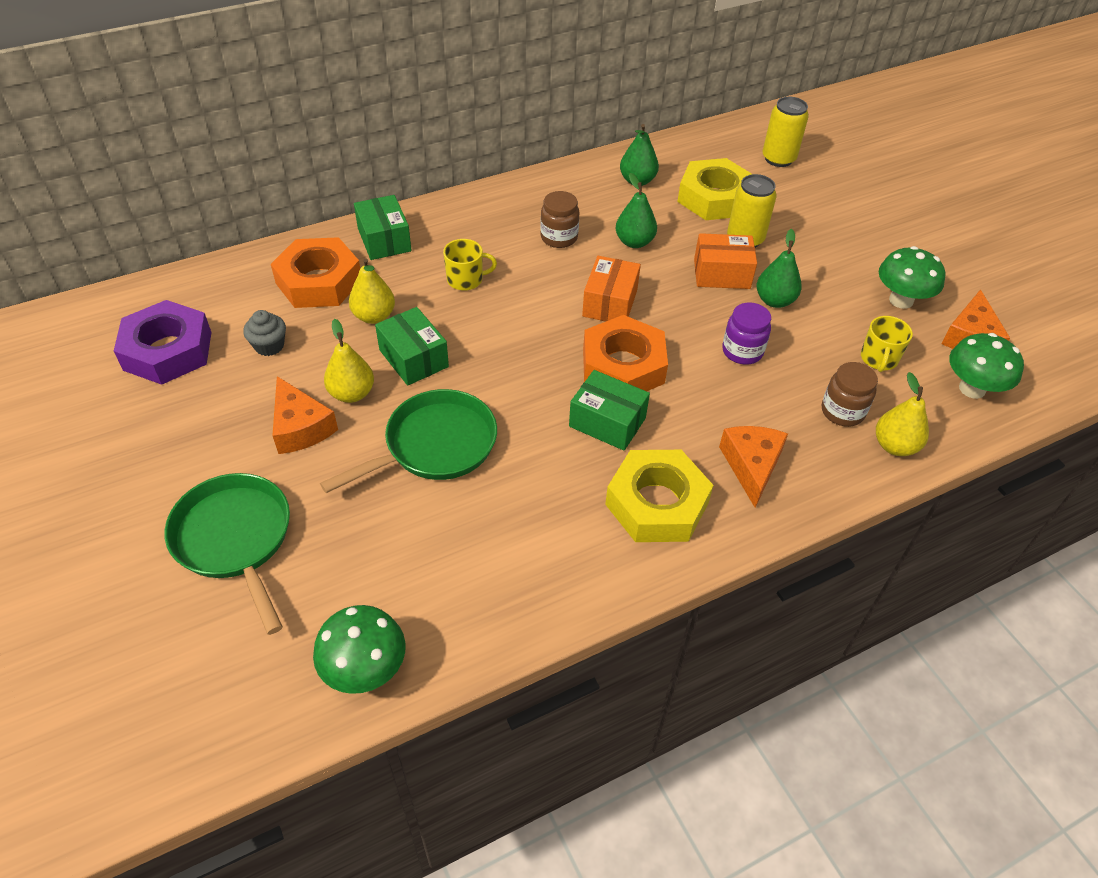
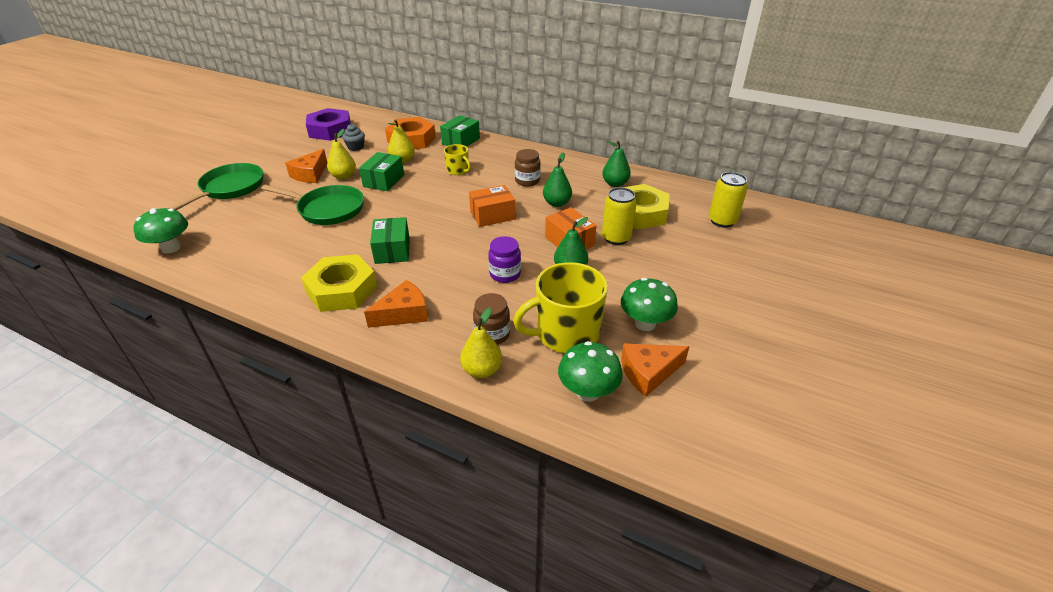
camera: 55 degrees right, 10 degrees down
orange nut [583,315,668,391] -> none
yellow mug [861,316,913,372] -> yellow mug [513,262,608,353], size x1.96

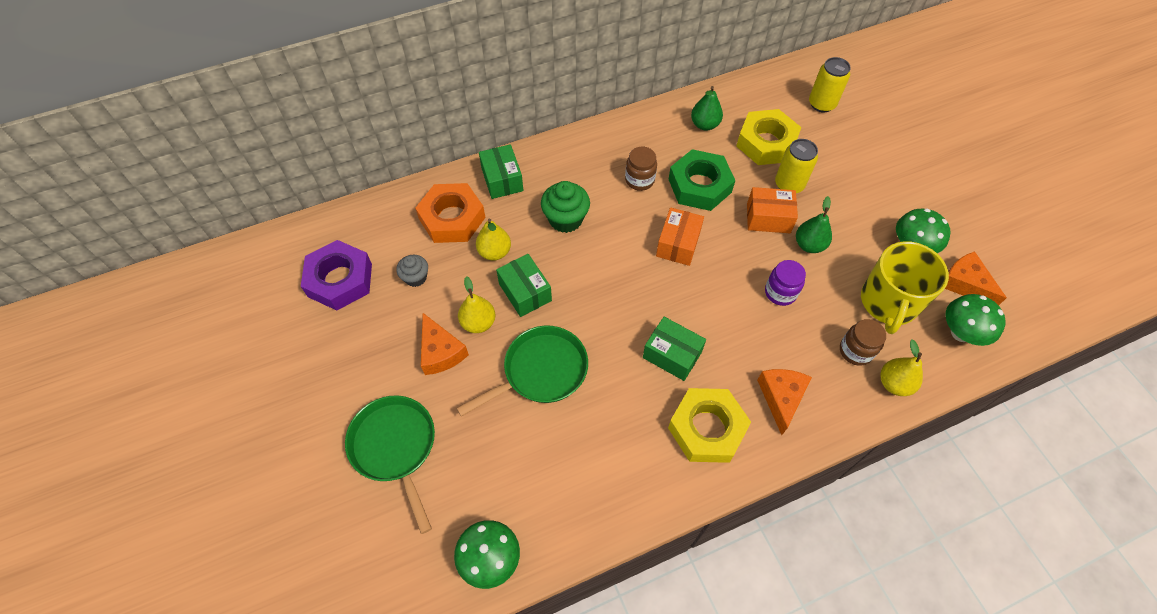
camera: 50 degrees left, 20 degrees up
yellow mug [444,144,471,175] -> green cupcake [541,181,590,233]
green pear [543,152,572,207] -> green nut [668,149,735,211]
orange cheese [621,344,690,397] -> orange cheese turned 120 degrees clockwise [945,251,1007,305]

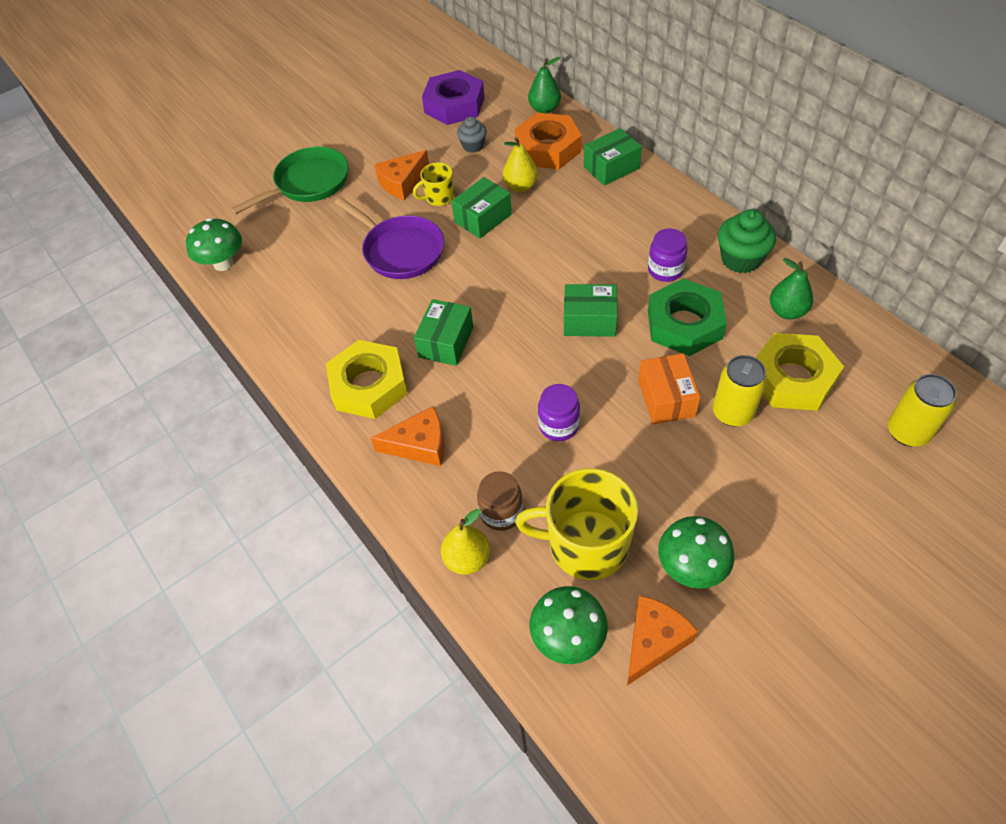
camera: 80 degrees right, 5 degrees down
green pan [456,326,588,417] -> purple pan [335,197,444,279]
yellow pear [458,276,495,333] -> yellow mug [413,162,455,206]
green cupcake [541,181,590,233] -> green cupcake moved to [718,209,776,273]
brown jar [625,147,657,191] -> purple jar [648,228,688,282]
orange box [656,207,704,266] -> green box [564,284,618,337]
green pear [796,196,832,253] -> green pear moved to [528,57,561,113]

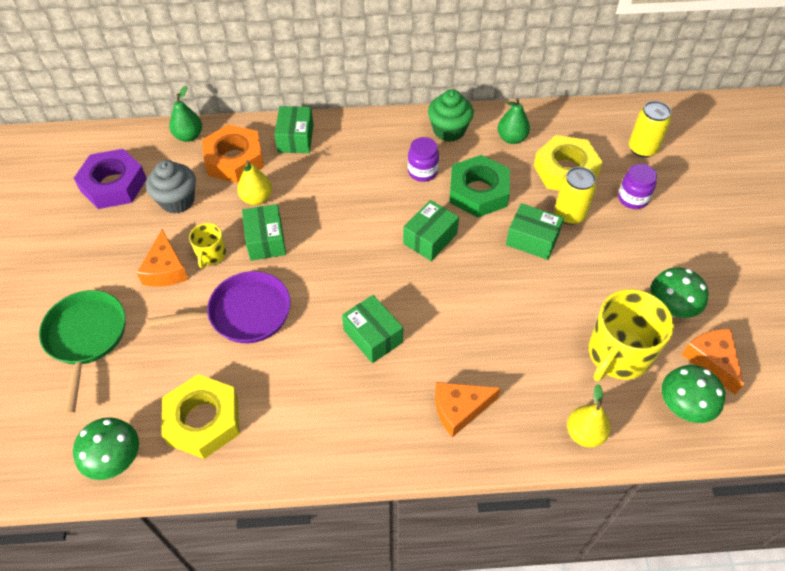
camera: 60 degrees left, 0 degrees up
yellow nut [326,340,408,419] -> yellow nut moved to [161,374,240,459]
orange cheese [370,406,444,466] -> orange cheese turned 135 degrees counterclockwise [435,382,501,437]
grey cupcake [457,117,487,153] -> grey cupcake [146,160,196,214], size x1.62
brown jar [477,471,523,531] -> none
purple jar [538,384,580,441] -> purple jar moved to [618,164,657,209]
orange box [638,353,701,424] -> green box [506,203,564,260]

